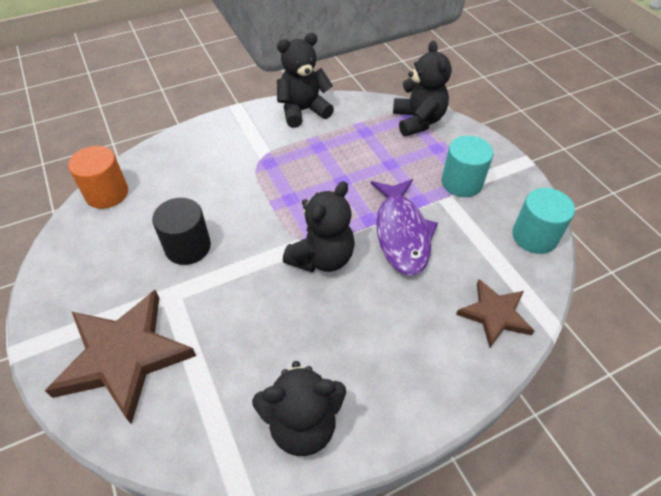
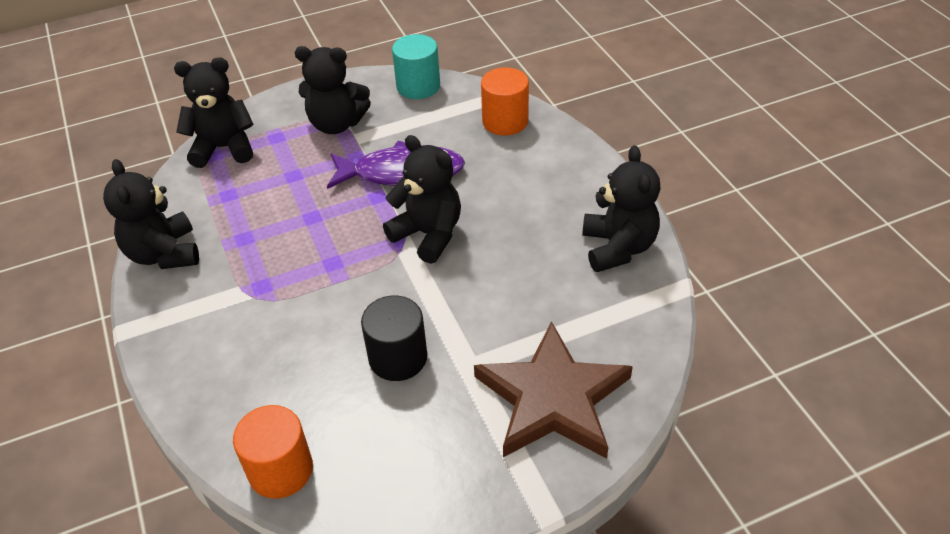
camera: 85 degrees left, 5 degrees down
turquoise cylinder [442,136,493,197] -> black teddy bear [294,46,371,134]
brown star [456,279,534,348] -> orange cylinder [481,67,529,136]

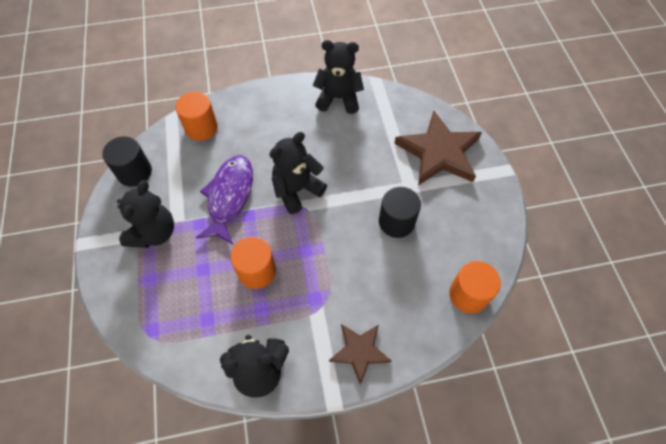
camera: 80 degrees left, 15 degrees up
black teddy bear [174,57,254,168] -> none
turquoise cylinder [392,34,440,99] -> black cylinder [102,136,152,187]
none -> orange cylinder [230,237,276,289]
none -> brown star [329,324,392,385]

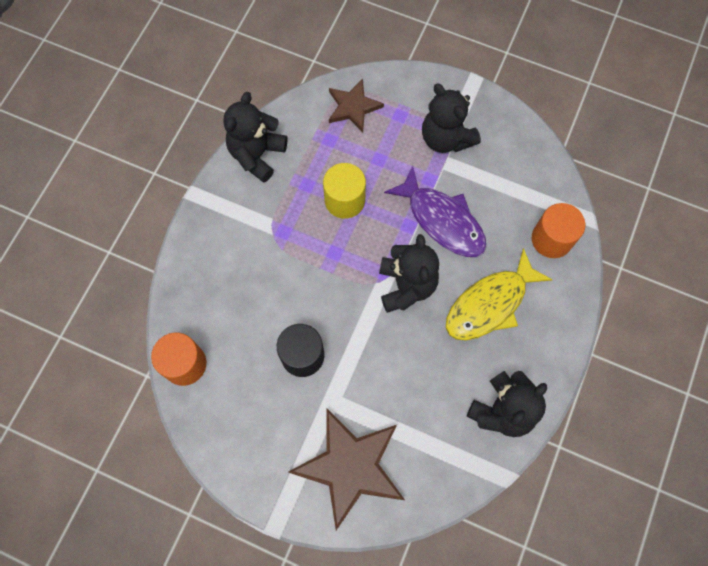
camera: 125 degrees right, 10 degrees up
black cylinder [102,136,152,187] -> none
orange cylinder [230,237,276,289] -> yellow cylinder [323,163,366,219]
brown star [329,324,392,385] -> brown star moved to [329,79,384,132]
none -> yellow fish [446,248,553,341]

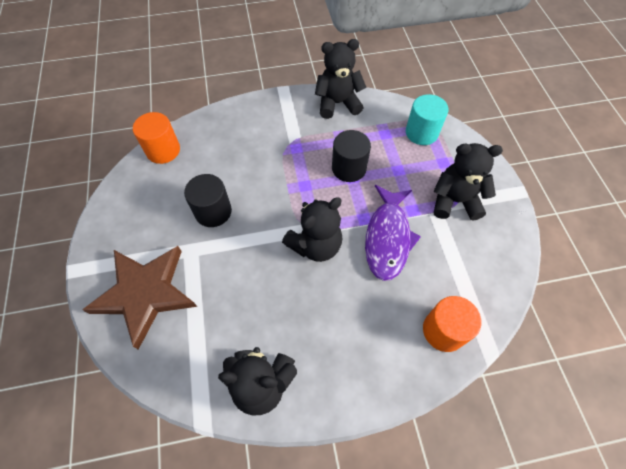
camera: 55 degrees right, 10 degrees down
yellow cylinder [323,163,366,219] -> black cylinder [332,130,371,182]
brown star [329,79,384,132] -> turquoise cylinder [406,94,449,145]
black teddy bear [422,83,481,153] -> black teddy bear turned 75 degrees clockwise [433,143,503,221]
yellow fish [446,248,553,341] -> none

